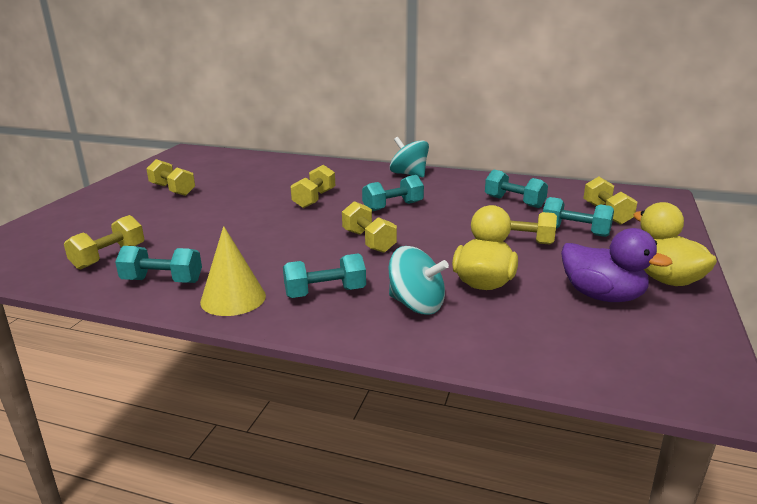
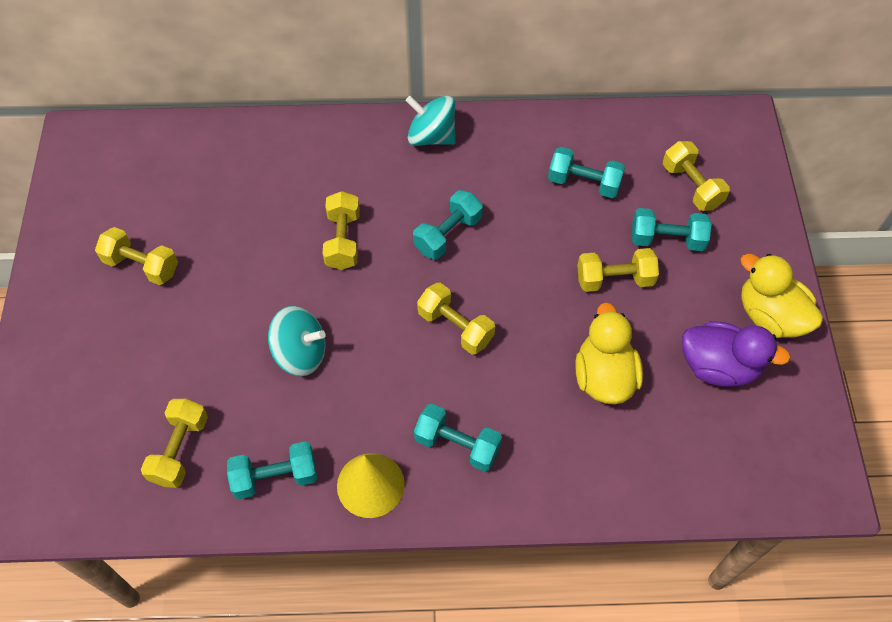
camera: 20 degrees left, 35 degrees up
turquoise dumbbell [283,253,366,298] -> turquoise dumbbell turned 60 degrees clockwise [414,404,502,472]
turquoise spinning top [389,246,449,315] -> turquoise spinning top moved to [268,306,325,377]

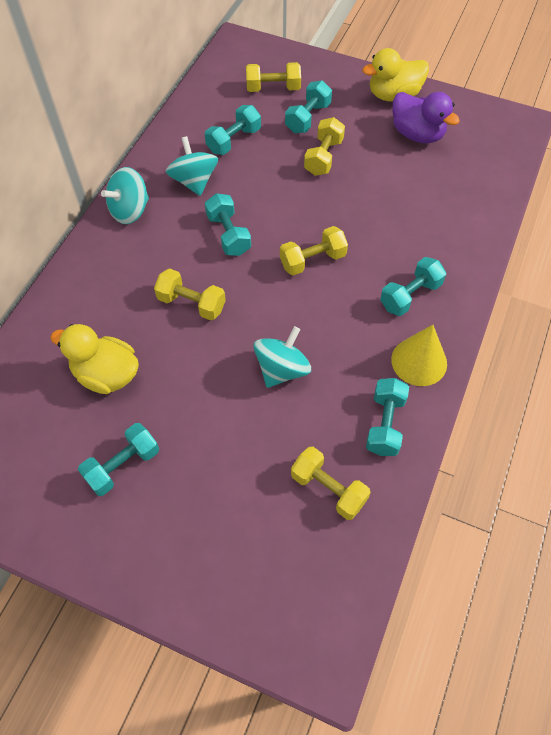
camera: 65 degrees left, 0 degrees up
yellow dumbbell [95,227,178,285] -> turquoise dumbbell [78,423,159,496]
yellow duck [575,302,643,404] -> yellow duck moved to [50,324,139,394]
purple duck [682,321,791,387] -> purple duck turned 90 degrees clockwise [392,92,460,143]
none -> turquoise spinning top [166,136,218,196]

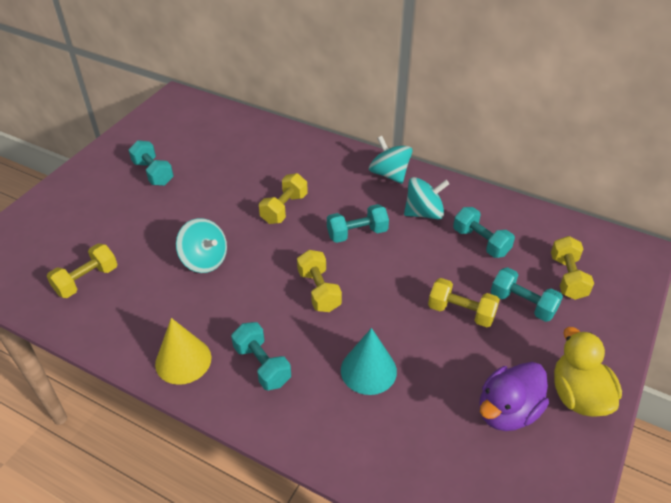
camera: 95 degrees right, 15 degrees down
yellow duck [50,324,139,394] -> none
turquoise dumbbell [366,378,409,456] -> none
none -> turquoise cone [341,328,397,395]

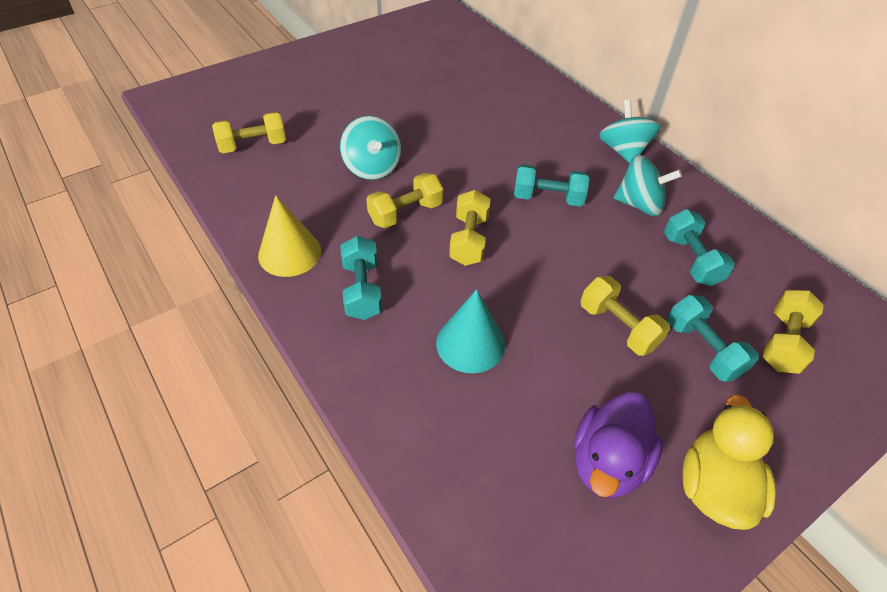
camera: 25 degrees right, 5 degrees up
turquoise dumbbell [129,140,174,186] -> none
yellow dumbbell [259,173,308,224] -> yellow dumbbell moved to [366,173,444,228]
purple duck [479,362,549,431] -> purple duck turned 45 degrees counterclockwise [574,392,663,498]

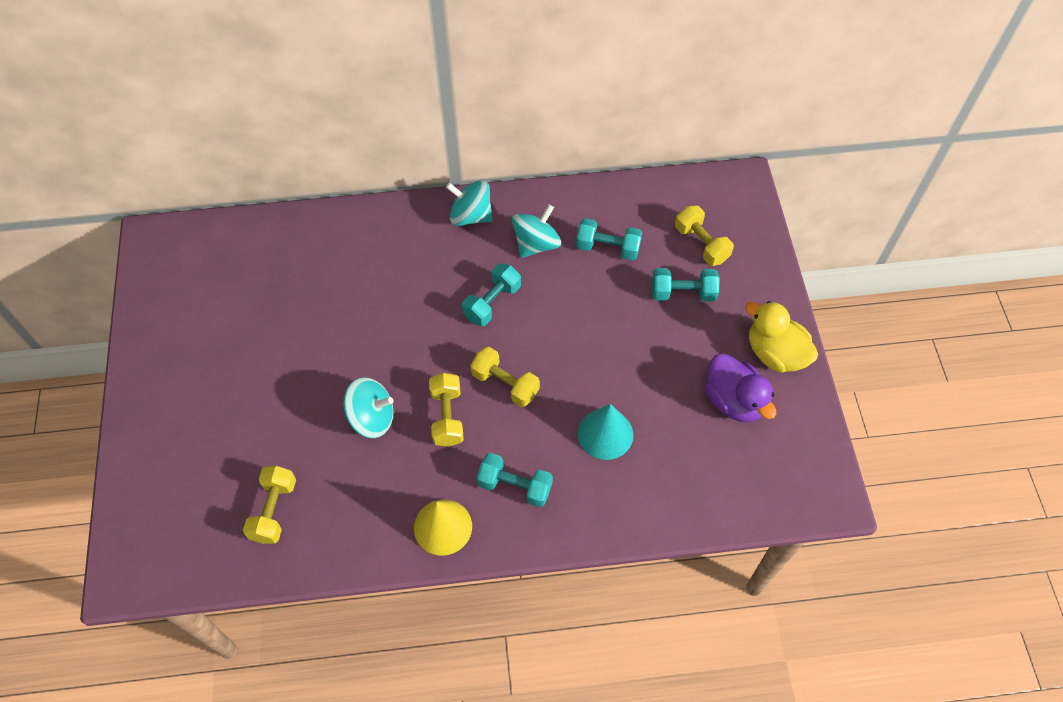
camera: 60 degrees left, 10 degrees up
yellow dumbbell [580,276,670,356] -> none

